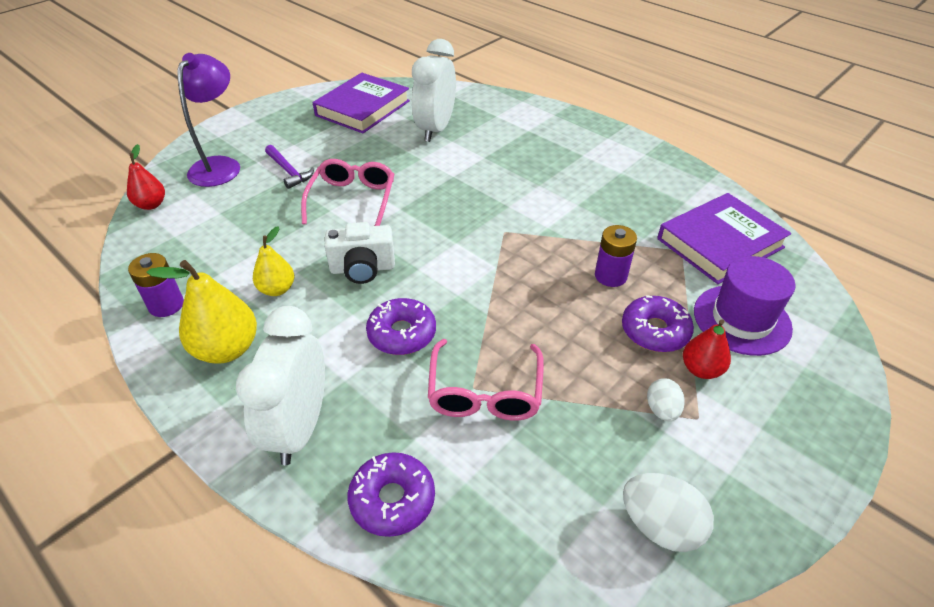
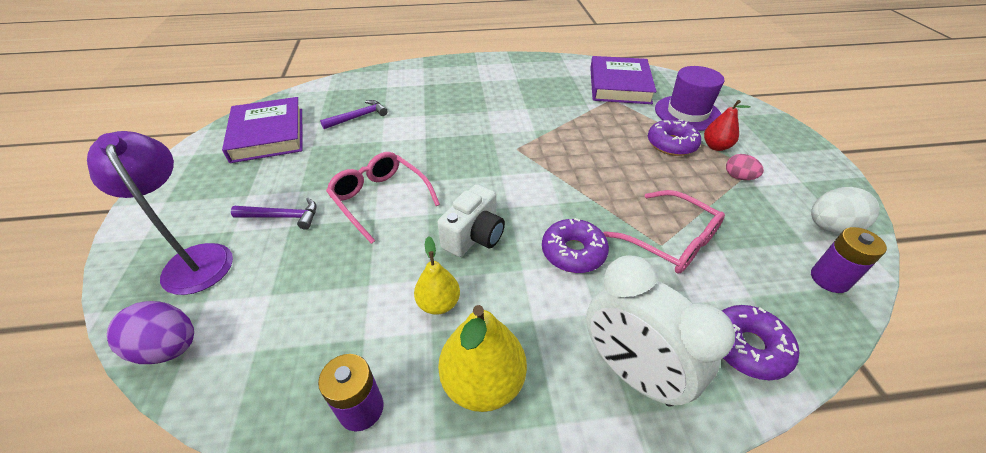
camera: 50 degrees left, 0 degrees up
red pear [127,144,165,210] -> purple egg [107,301,194,364]
white clock [412,39,456,142] -> purple hammer [320,100,388,129]
purple battery [595,225,637,287] -> purple battery moved to [811,227,887,293]
white egg [647,378,685,421] -> pink egg [726,154,764,180]

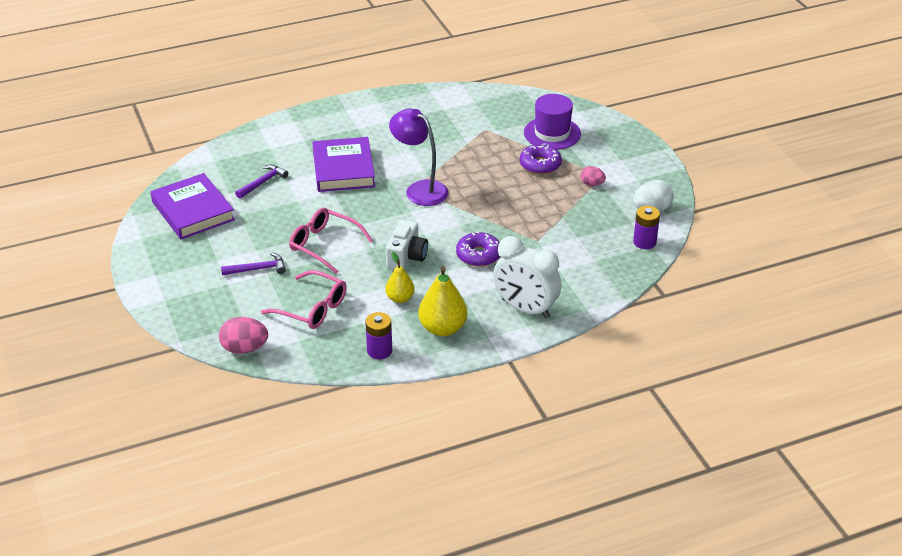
camera: 15 degrees left, 5 degrees down
purple lamp [87,131,233,295] -> purple lamp moved to [389,109,449,206]
purple egg [107,301,194,364] -> pink egg [219,317,268,354]
purple book [590,56,656,104] -> purple book moved to [313,137,375,192]
pink glasses [603,190,725,274] -> pink glasses moved to [261,270,347,329]
red pear [704,100,751,151] -> none
purple donut [722,305,799,380] -> none

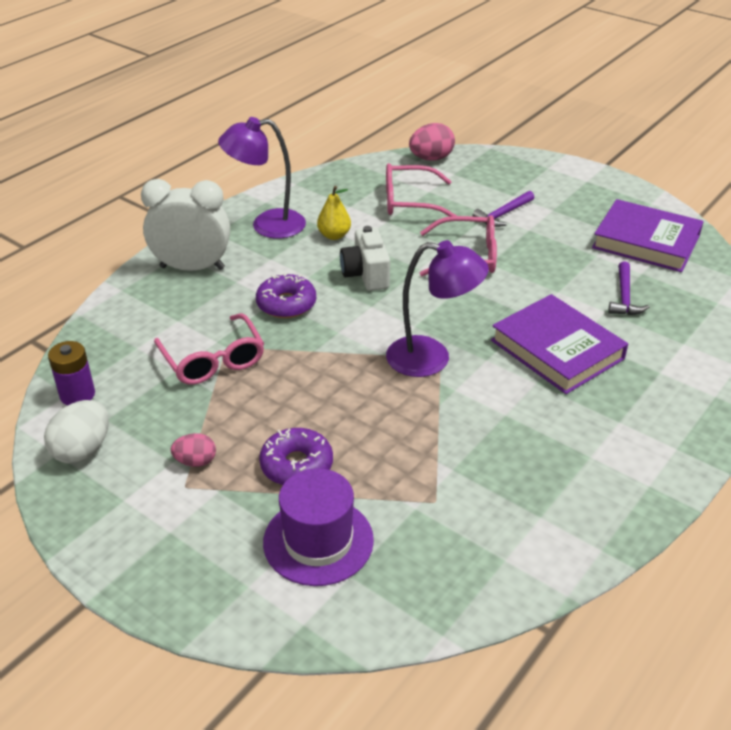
camera: 150 degrees right, 0 degrees up
purple battery [365,312,392,359] -> none
yellow pear [418,267,468,336] -> purple lamp [218,117,306,238]
none -> pink glasses [154,313,264,385]

